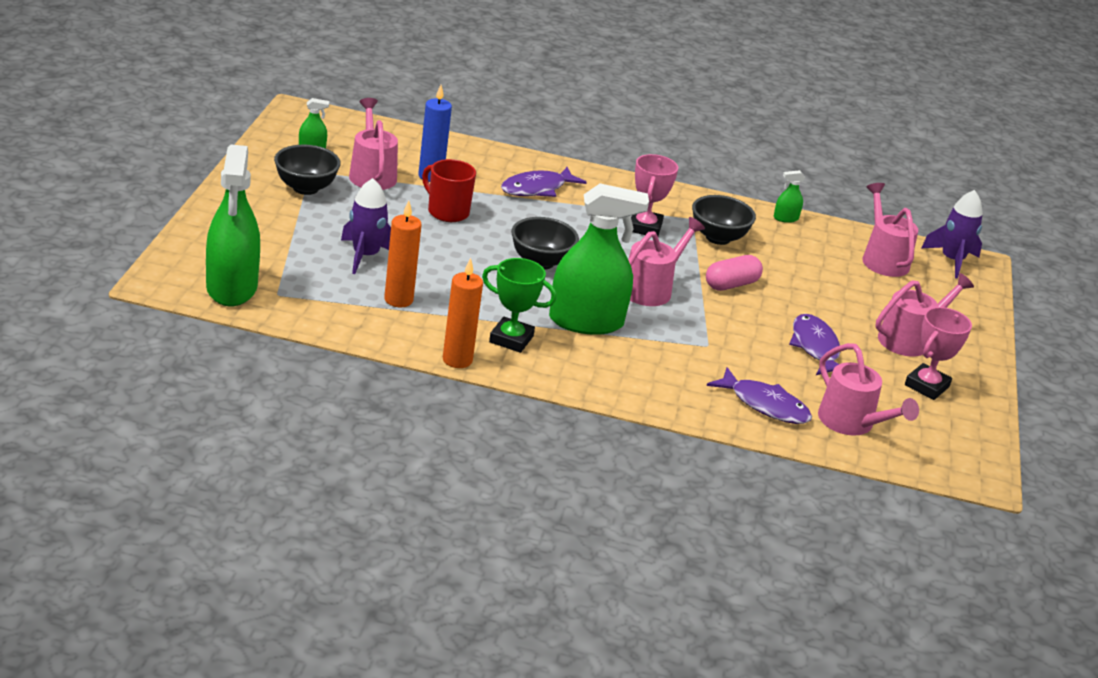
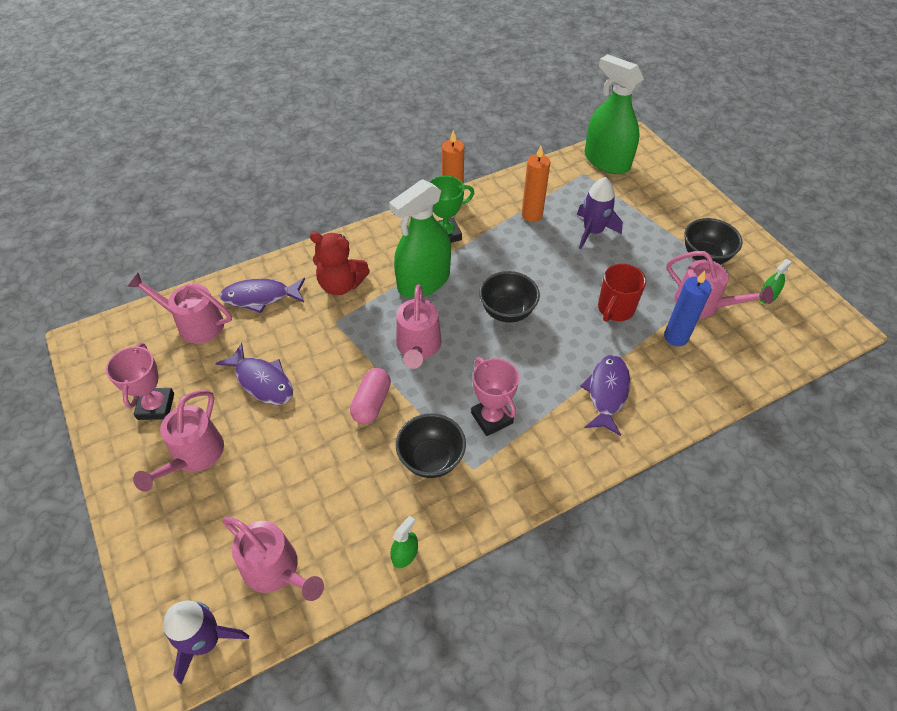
camera: 145 degrees right, 20 degrees up
red mug [422,159,476,222] -> red mug turned 120 degrees clockwise [598,264,646,322]
none -> red teddy bear [310,232,370,295]

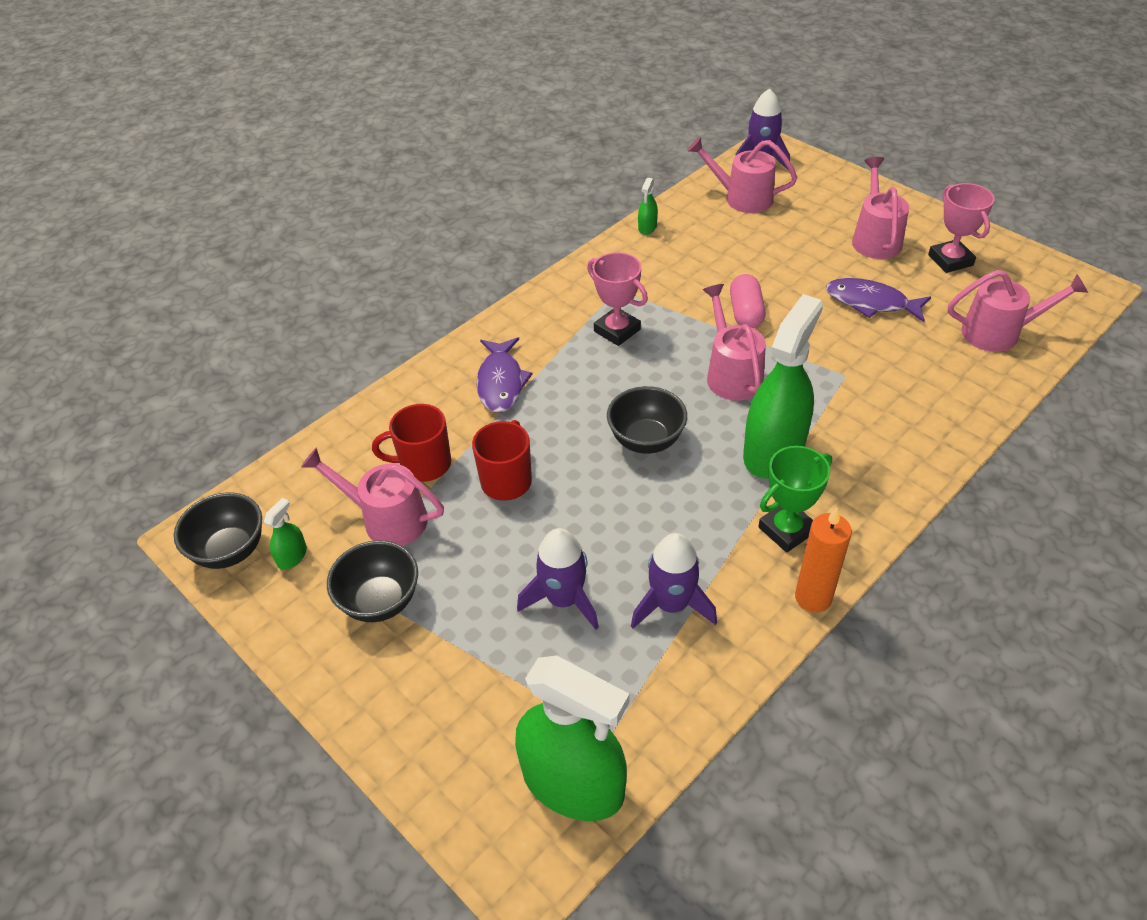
camera: 165 degrees right, 5 degrees down
purple fish [220,278,305,313] -> none
red teddy bear [310,232,370,295] -> none
black bowl [396,413,466,478] -> black bowl moved to [174,492,262,569]
orange candle [522,146,550,222] -> purple rocket [631,533,717,629]
blue candle [664,271,712,347] -> red mug [372,404,451,482]

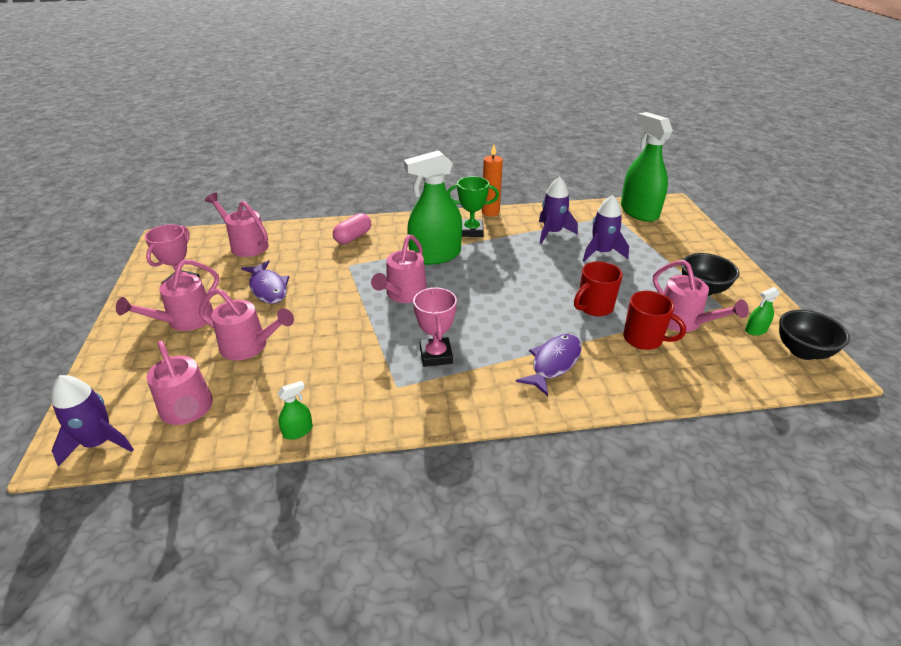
camera: 145 degrees left, 10 degrees down
black bowl [607,386,687,454] -> none
pink capsule [730,274,765,329] -> pink capsule moved to [333,213,371,244]
none -> pink watering can [199,288,294,360]

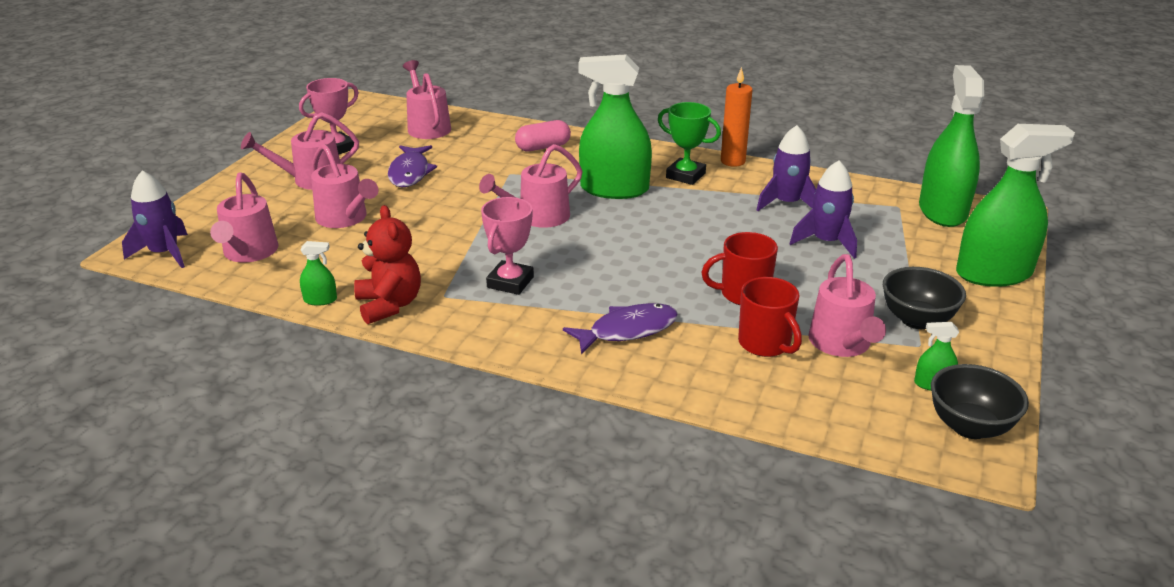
camera: 30 degrees right, 5 degrees down
none -> red teddy bear [354,205,421,324]
none -> green spray bottle [956,124,1075,287]

